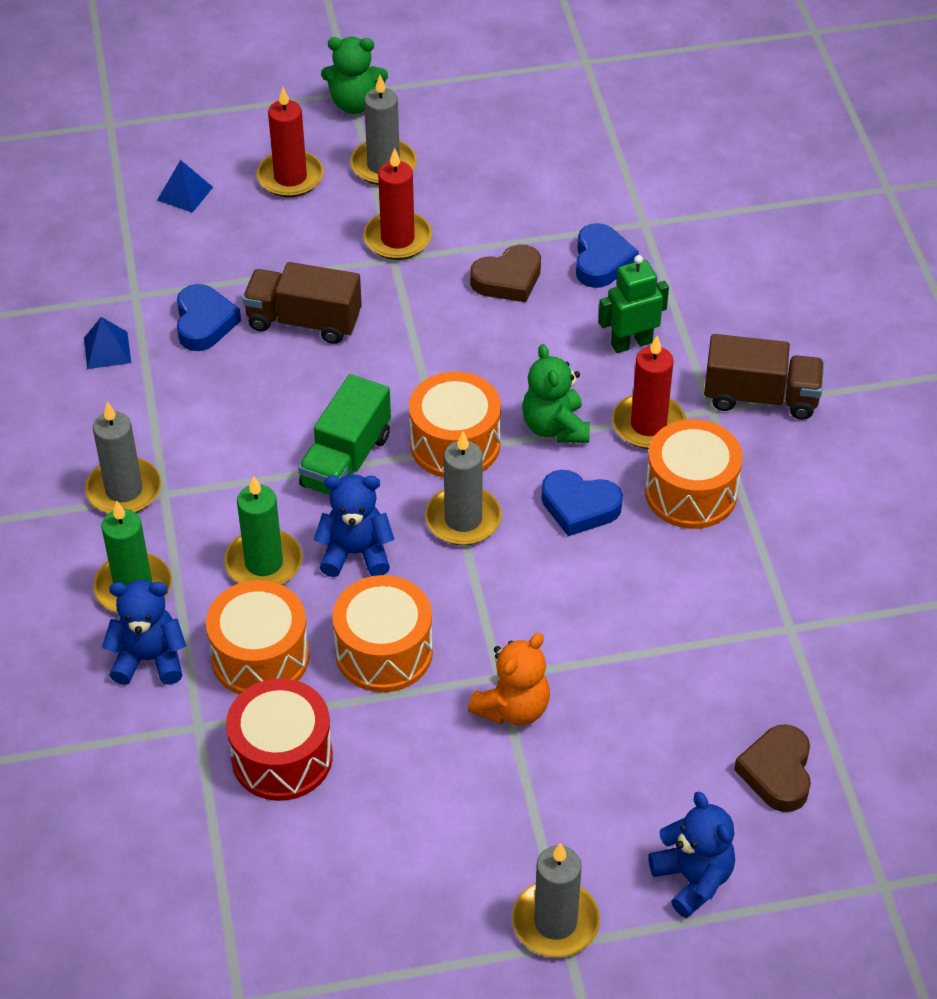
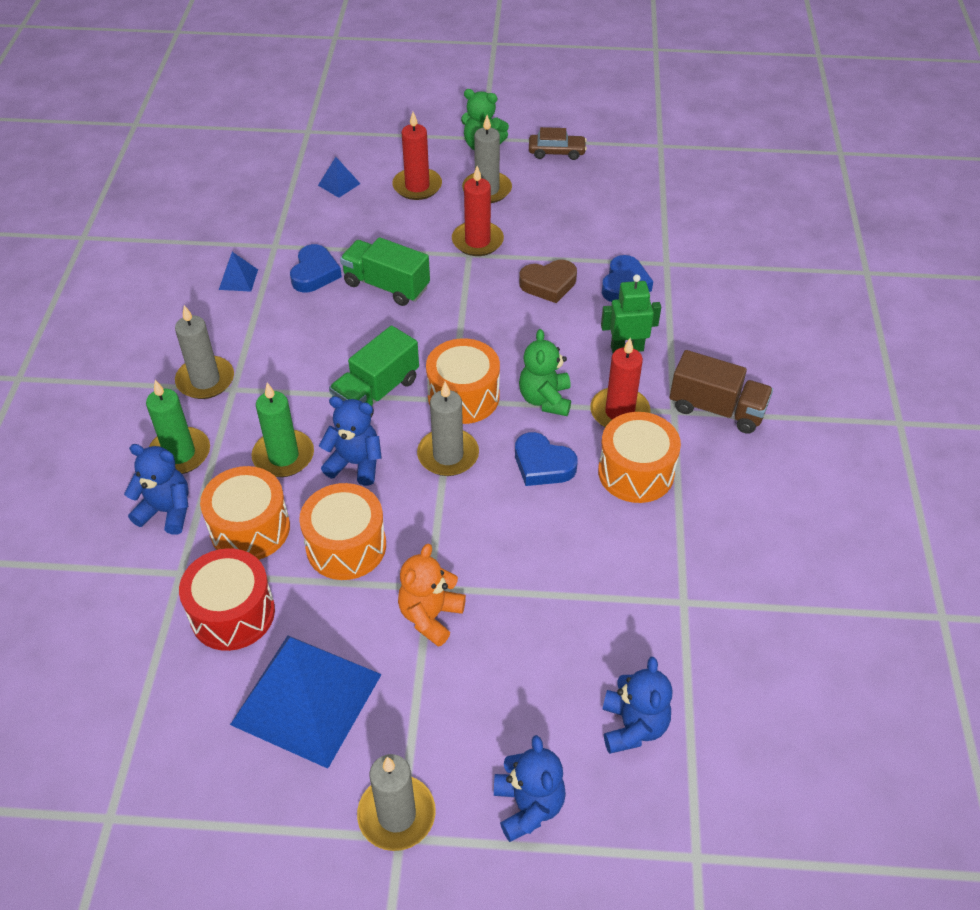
camera: 15 degrees right, 0 degrees up
brown truck [242,262,362,344] -> green truck [340,237,430,306]
orange teddy bear [468,633,550,726] -> orange teddy bear turned 150 degrees clockwise [398,544,466,647]
brown heart [734,724,811,812] -> blue teddy bear [602,657,672,754]
none -> blue pyramid [230,635,382,769]
none -> brown car [529,127,587,160]

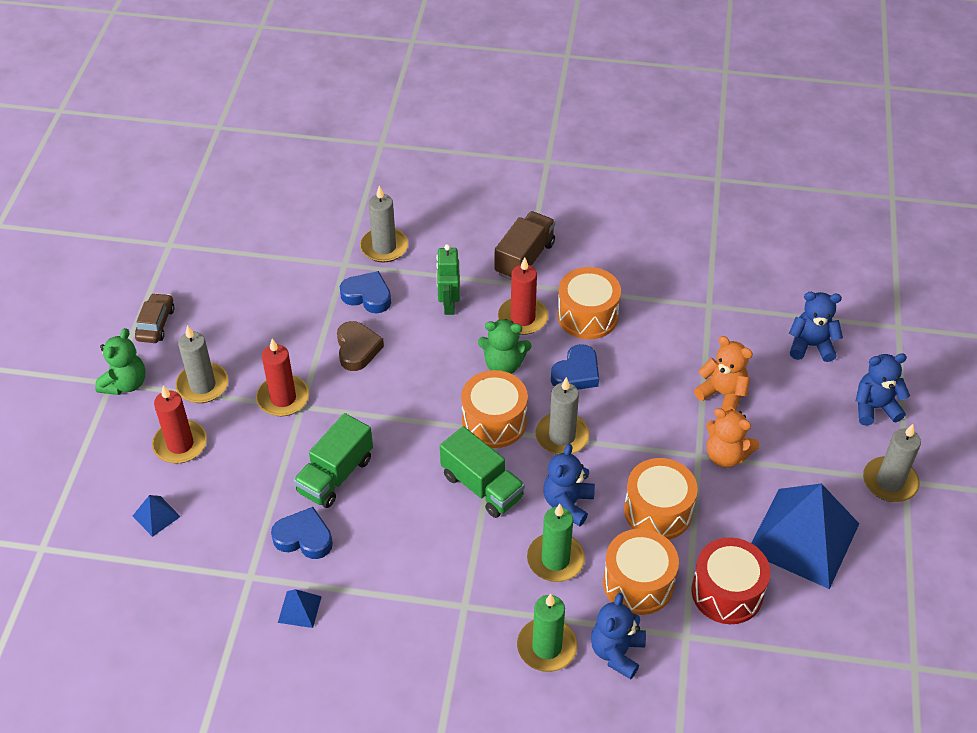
camera: 85 degrees left, 0 degrees up
grey candle [175,305,234,399] -> grey candle moved to [360,186,408,263]
none -> orange teddy bear [694,336,753,411]

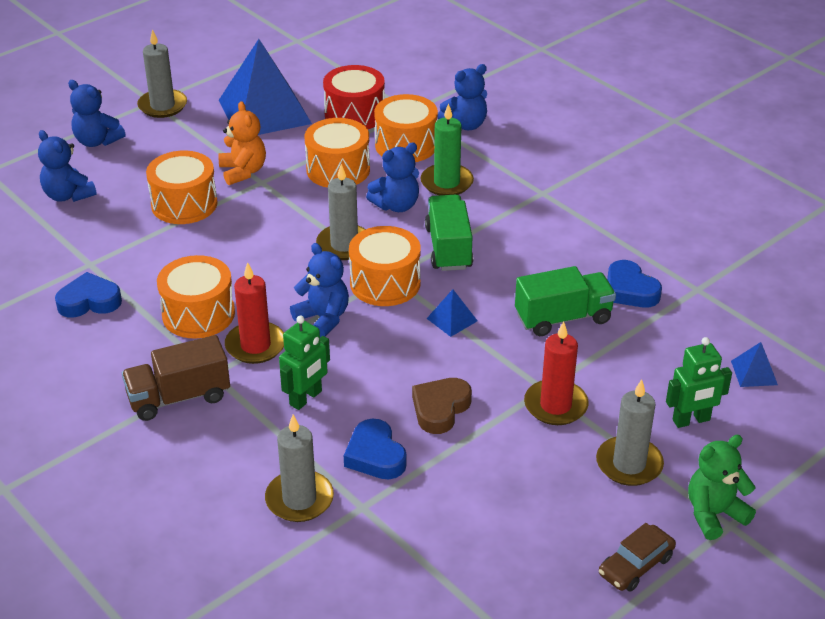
camera: 140 degrees left, 10 degrees down
red candle [152,385,207,463] -> green robot [666,337,732,428]
blue pyramid [278,589,322,628] -> blue pyramid moved to [426,289,477,337]
green teddy bear [478,319,531,374] -> blue teddy bear [290,243,349,337]
green candle [517,594,577,672] -> none
blue heart [551,344,599,390] -> blue heart moved to [55,272,122,318]
orange teddy bear [694,336,753,411] -> orange drum [146,151,218,224]

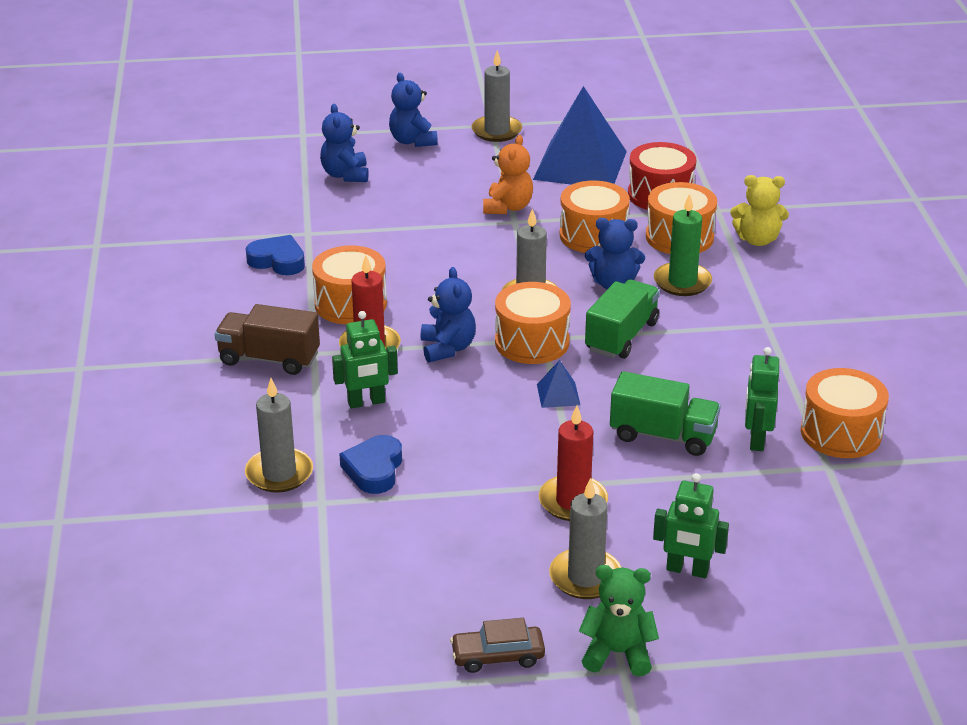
camera: 35 degrees right, 5 degrees down
orange drum [146,151,218,224] -> orange drum moved to [801,368,889,458]
brown heart [412,378,472,434] -> none
blue teddy bear [438,64,487,130] -> yellow teddy bear [730,175,789,246]
blue heart [607,260,662,308] -> green robot [745,347,779,451]
blue pyramid [731,342,778,387] -> none

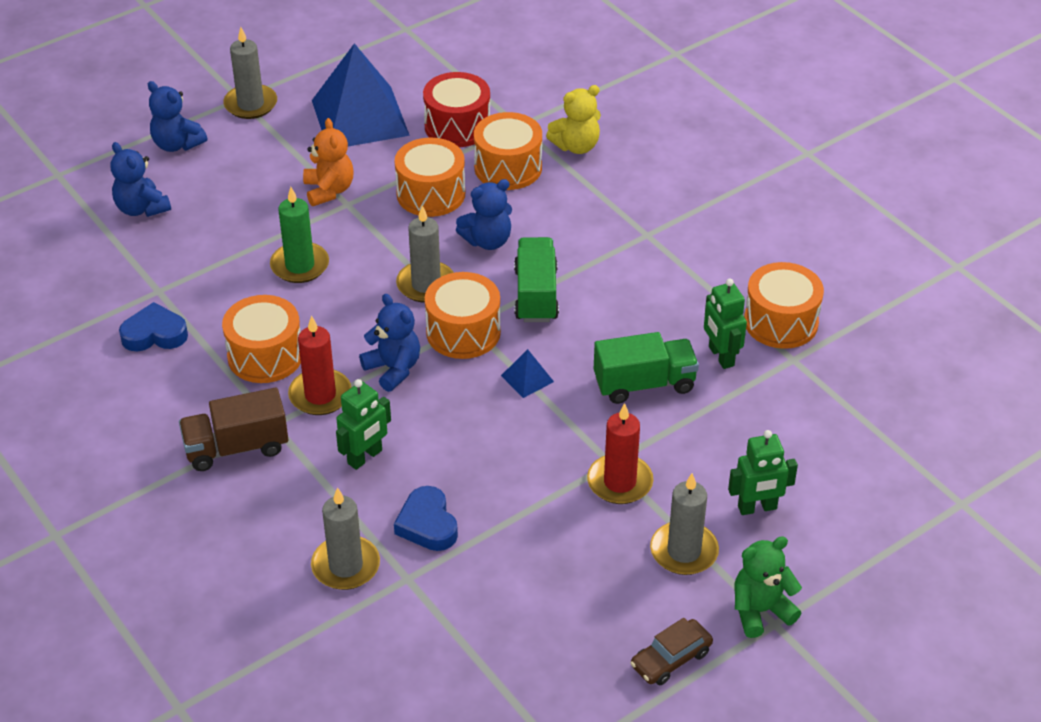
camera: 30 degrees left, 10 degrees up
green candle [654,194,712,296] -> green candle moved to [270,187,329,283]

